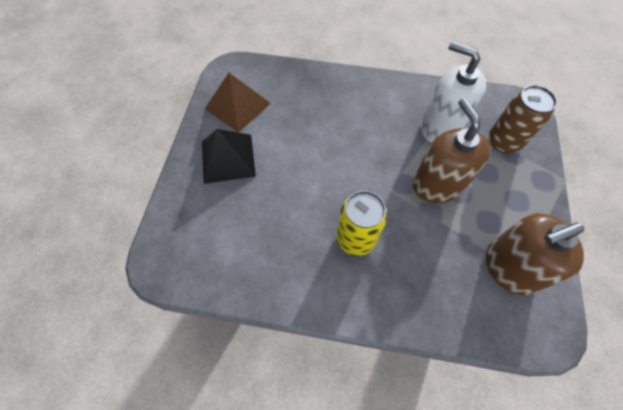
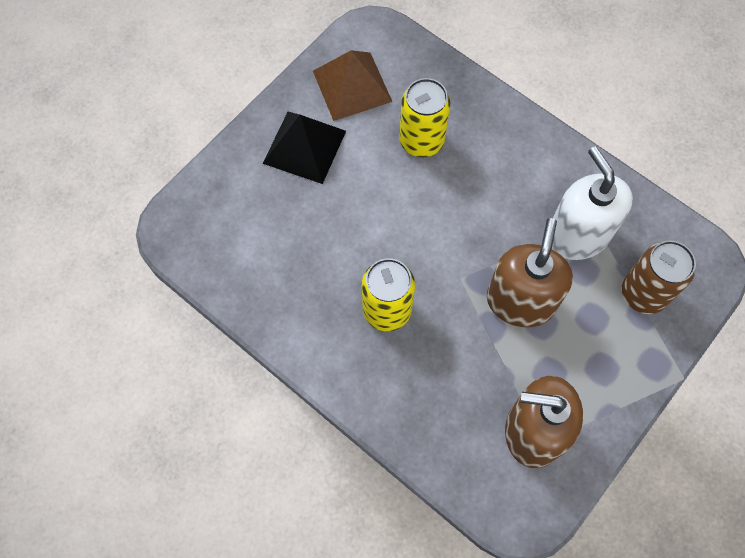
camera: 30 degrees right, 5 degrees up
none -> yellow can [399,78,450,157]

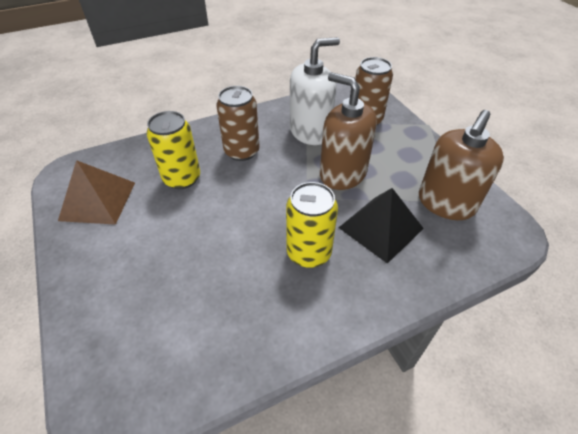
camera: 65 degrees left, 20 degrees down
black pyramid [263,112,346,184] -> black pyramid moved to [338,188,424,264]
white soap dispenser [552,146,633,260] -> white soap dispenser turned 150 degrees clockwise [290,37,340,145]
none -> brown can [216,86,260,161]

